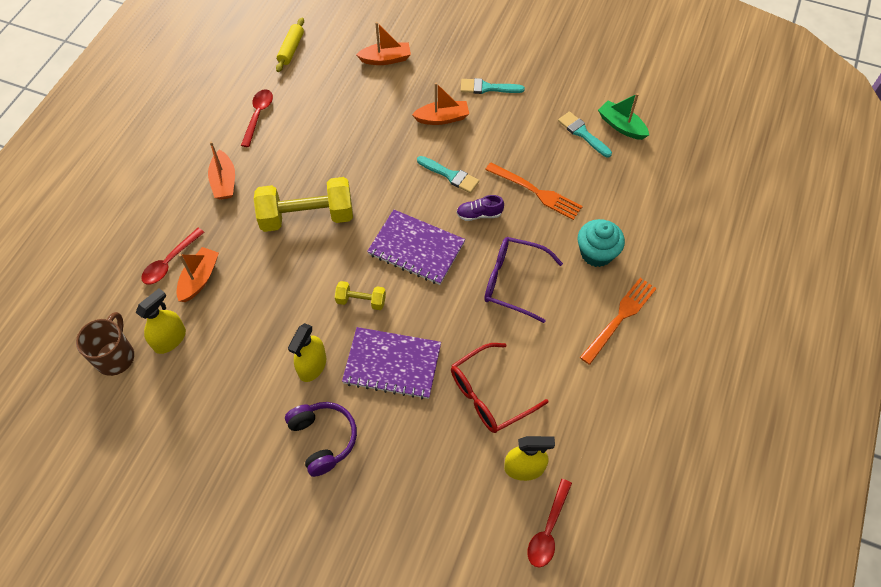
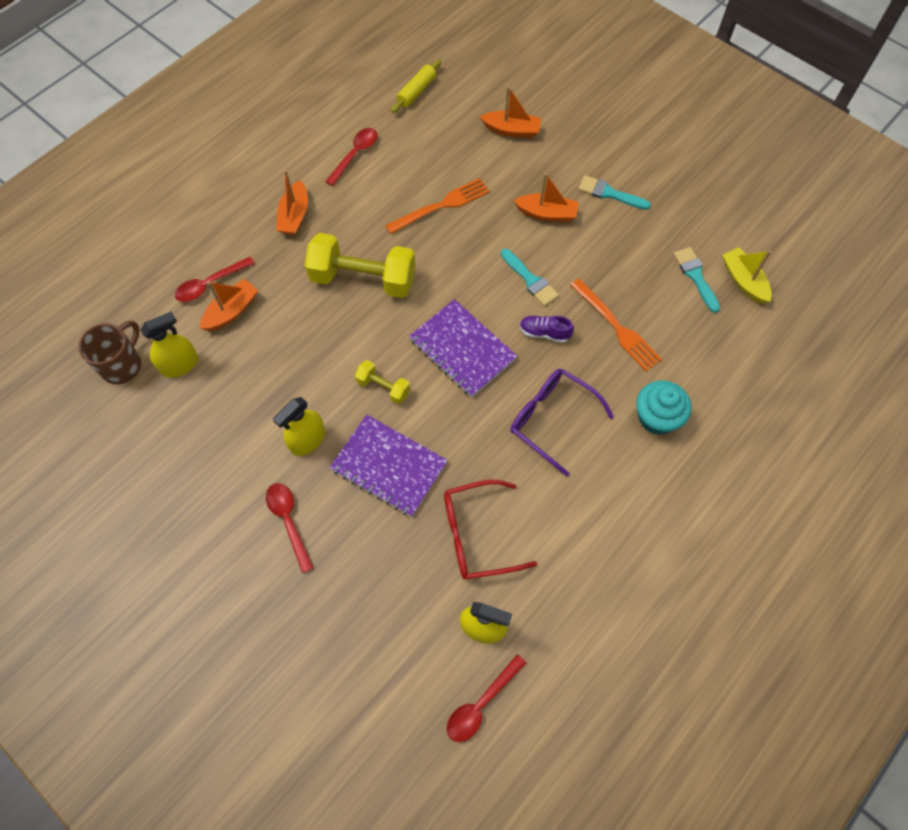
camera: 20 degrees right, 5 degrees up
purple headphones [285,402,357,477] -> red spoon [266,483,313,573]
orange fork [580,278,657,365] -> orange fork moved to [385,178,490,234]
green boat [598,93,649,140] -> yellow boat [722,247,772,304]

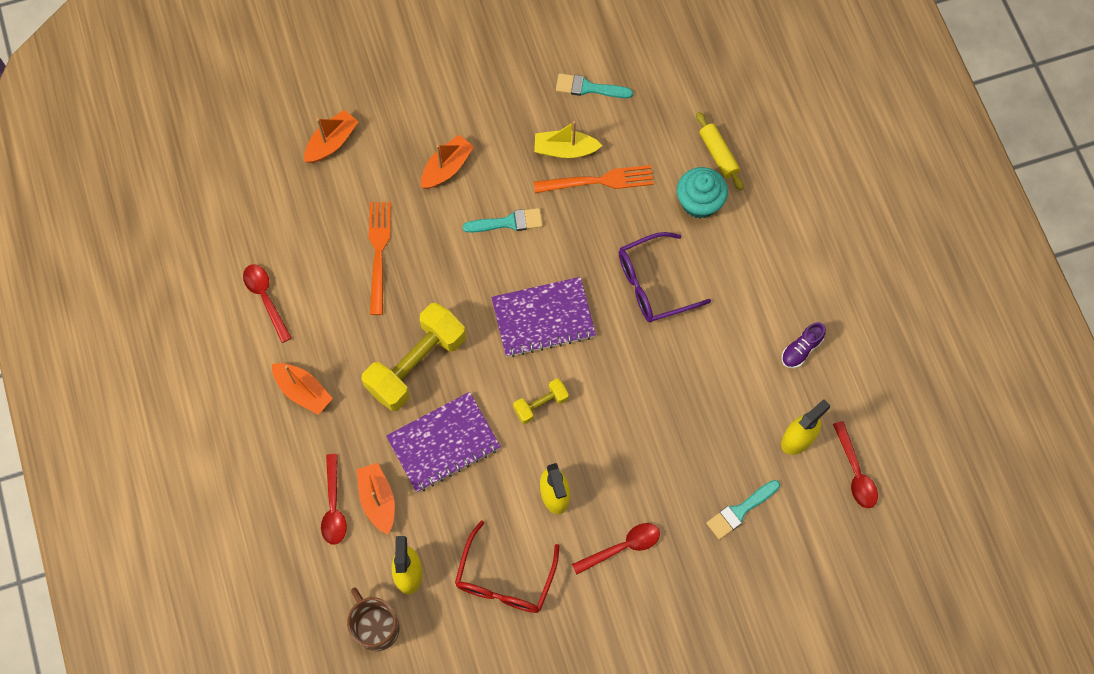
camera: 60 degrees left, 5 degrees up
red spoon [266,483,313,573] -> red spoon turned 150 degrees clockwise [572,523,660,575]
purple notebook [329,415,448,517] -> purple notebook moved to [386,392,501,493]
yellow rolling pin [391,59,441,113] -> yellow rolling pin moved to [696,112,743,190]
red glasses [444,480,537,580] -> red glasses moved to [455,520,560,613]
purple shoe [520,316,574,343] -> purple shoe moved to [782,322,826,368]
turquoise brush [578,175,651,210] -> turquoise brush moved to [706,480,780,540]
yellow boat [722,247,772,304] -> yellow boat moved to [534,121,603,158]

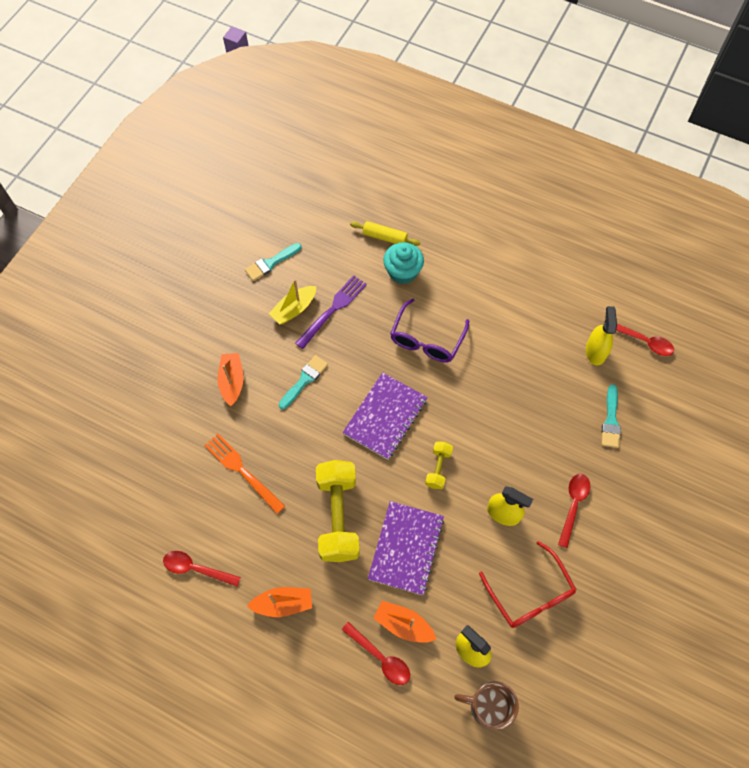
camera: 45 degrees left, 5 degrees down
orange boat [304,110,359,163] -> none
orange fork [534,165,654,193] -> purple fork [295,275,367,349]
purple shoe [782,322,826,368] -> none

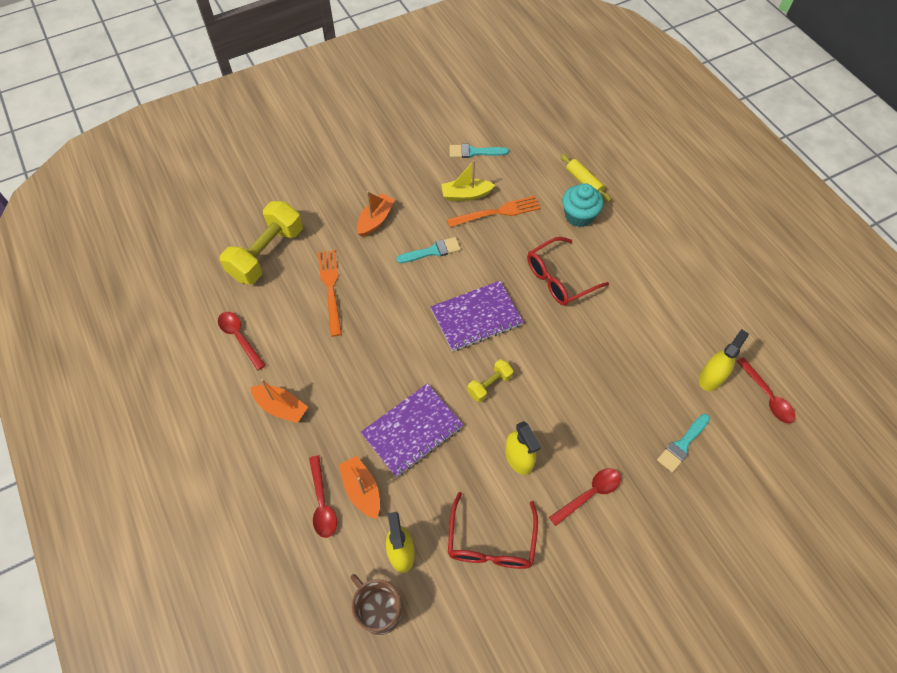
camera: 35 degrees right, 5 degrees down
purple fork [295,275,367,349] -> orange fork [447,196,541,227]
yellow dumbbell [316,460,360,562] -> yellow dumbbell moved to [220,201,303,284]
purple glasses [390,298,469,363] -> red glasses [527,237,609,306]

